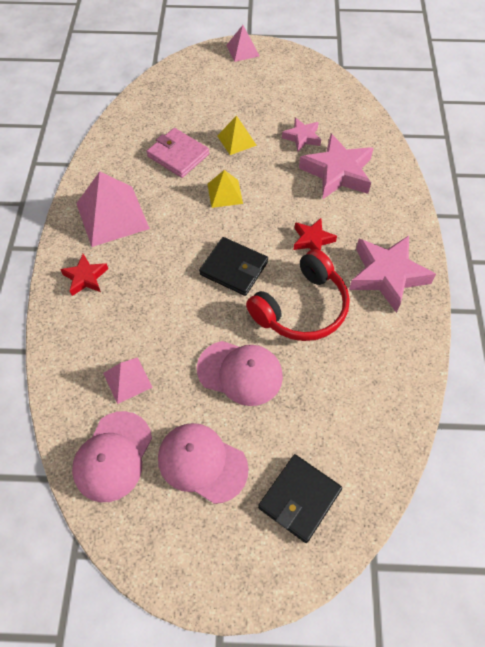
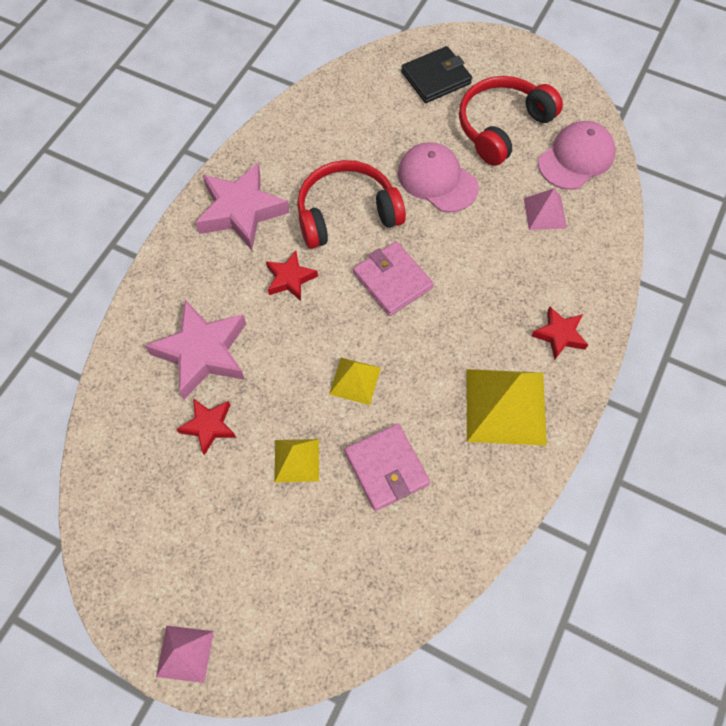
camera: 155 degrees left, 5 degrees up
pink pyramid [76,171,150,247] -> yellow pyramid [467,369,547,446]
pink cap [158,423,249,504] -> red headphones [459,76,563,166]
black wallet [199,237,268,296] -> pink wallet [353,241,434,316]
pink star [282,118,321,152] -> red star [177,398,236,455]

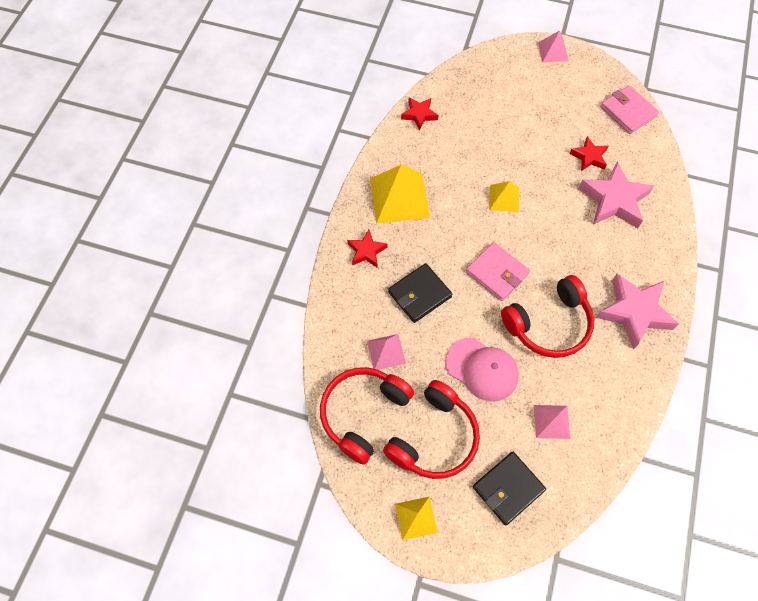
camera: 170 degrees right, 0 degrees up
red star [266,251,318,301] -> red star moved to [401,98,438,131]
yellow pyramid [274,439,319,482] -> yellow pyramid moved to [395,497,438,540]
pink wallet [345,424,430,511] -> pink wallet moved to [600,85,659,134]
pink cap [538,121,615,190] -> red headphones [320,367,414,465]
none -> black wallet [388,263,452,323]
none -> pink pyramid [534,405,570,439]

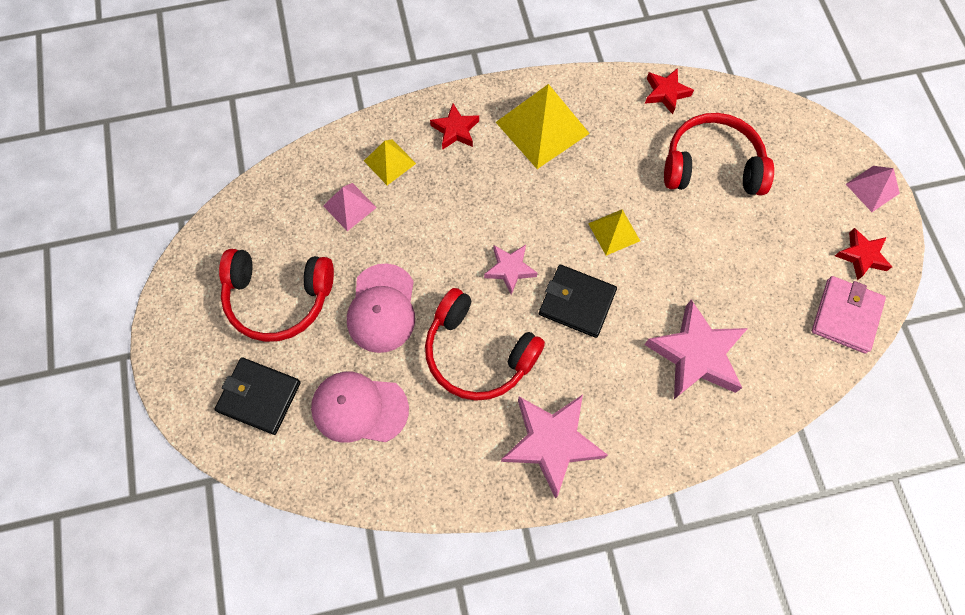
camera: 60 degrees right, 5 degrees up
red headphones [320,367,414,465] -> red headphones moved to [664,113,774,196]
black wallet [388,263,452,323] -> black wallet moved to [539,265,617,338]
yellow pyramid [395,497,438,540] -> yellow pyramid moved to [364,139,416,185]
pink wallet [466,242,530,301] -> pink star [484,245,538,295]
pink pyramid [534,405,570,439] -> pink cap [311,372,409,443]
red star [570,137,608,171] -> red star moved to [835,228,892,280]

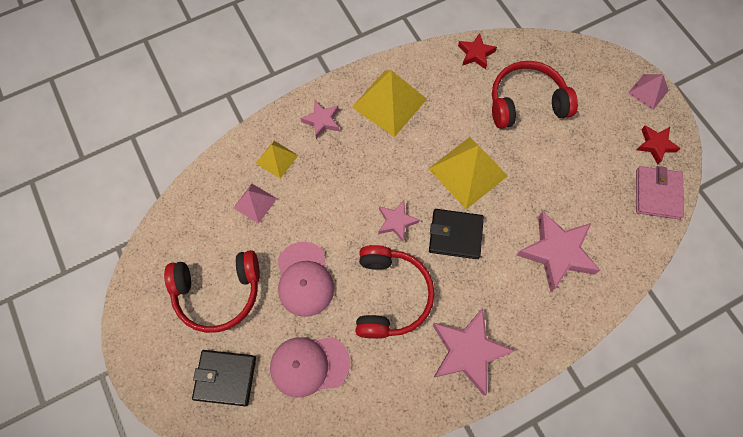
camera: 15 degrees left, 0 degrees up
red headphones [425,288,545,401] -> red headphones turned 105 degrees counterclockwise [356,245,435,339]
red star [430,103,479,150] -> pink star [300,101,339,139]
yellow pyramid [588,210,640,256] -> yellow pyramid [429,137,507,209], size x1.83

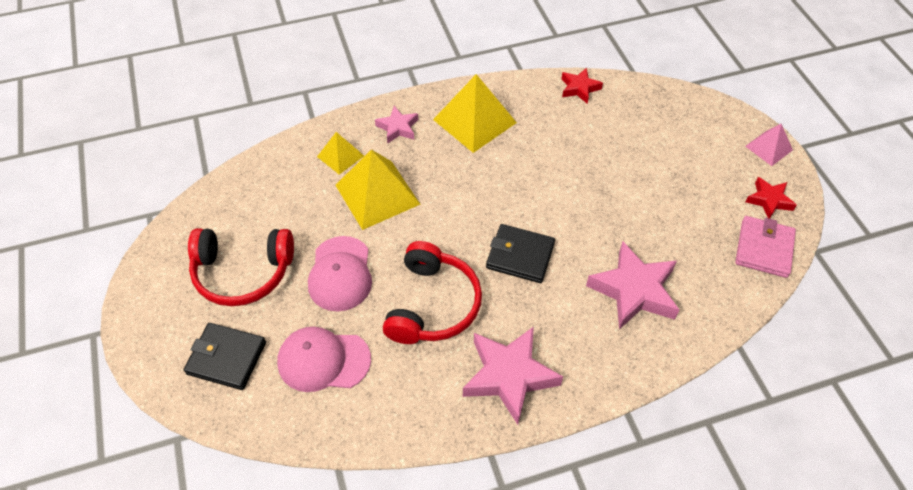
camera: 10 degrees right, 15 degrees down
pink pyramid [234,184,277,224] -> none
pink star [378,200,419,242] -> none
yellow pyramid [429,137,507,209] -> yellow pyramid moved to [335,149,420,230]
red headphones [492,61,578,129] -> none

